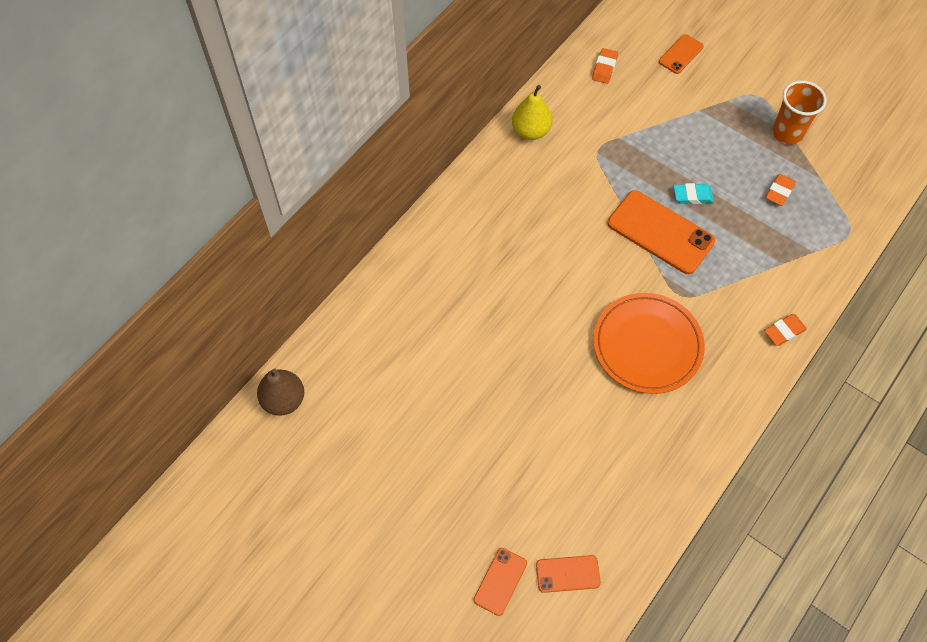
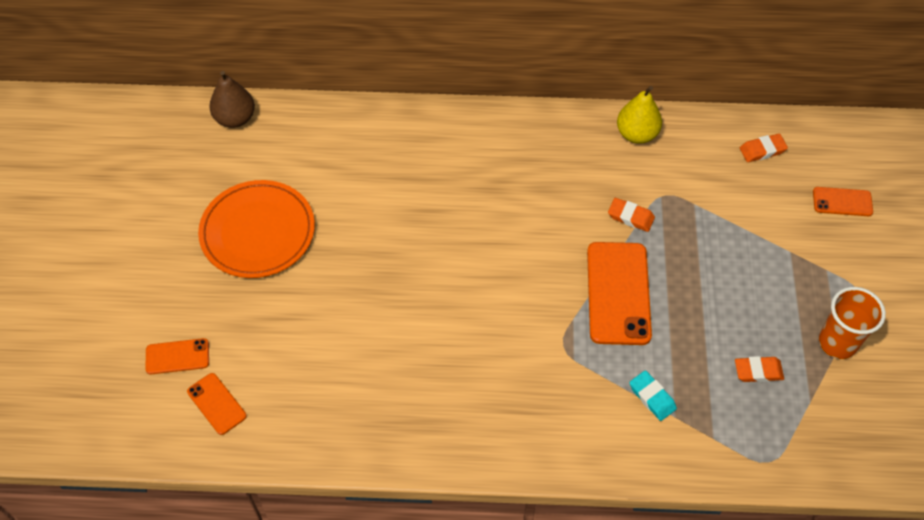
camera: 55 degrees right, 5 degrees down
orange plate [593,293,705,394] -> orange plate moved to [198,180,315,278]
turquoise eraser [673,183,714,204] -> turquoise eraser moved to [629,370,677,421]
orange eraser [764,314,807,346] -> orange eraser moved to [608,198,655,232]

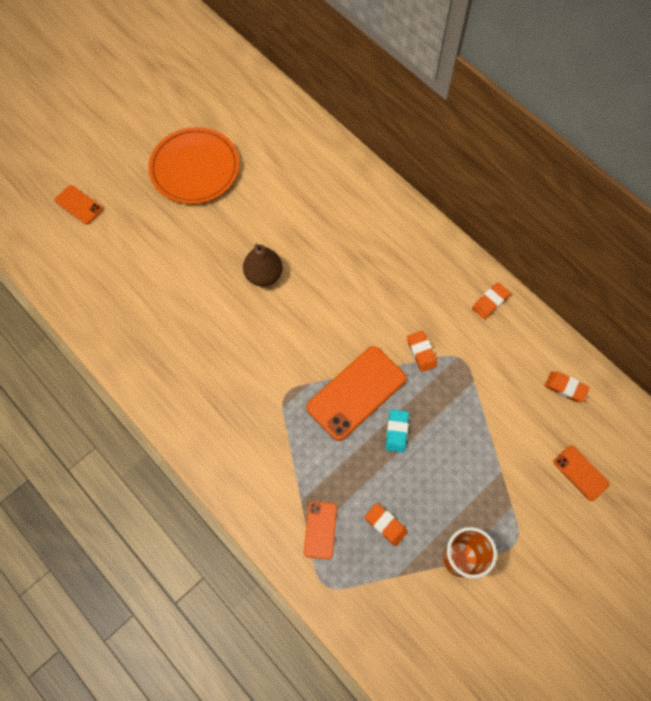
camera: 45 degrees right, 10 degrees up
orange phone [187,373,247,435] -> orange phone moved to [304,501,337,559]
brown pear [209,71,255,128] -> brown pear moved to [243,244,283,287]
yellow pear [617,86,662,144] -> orange eraser [472,282,510,319]
turquoise eraser [629,370,677,421] -> turquoise eraser moved to [386,410,409,452]

